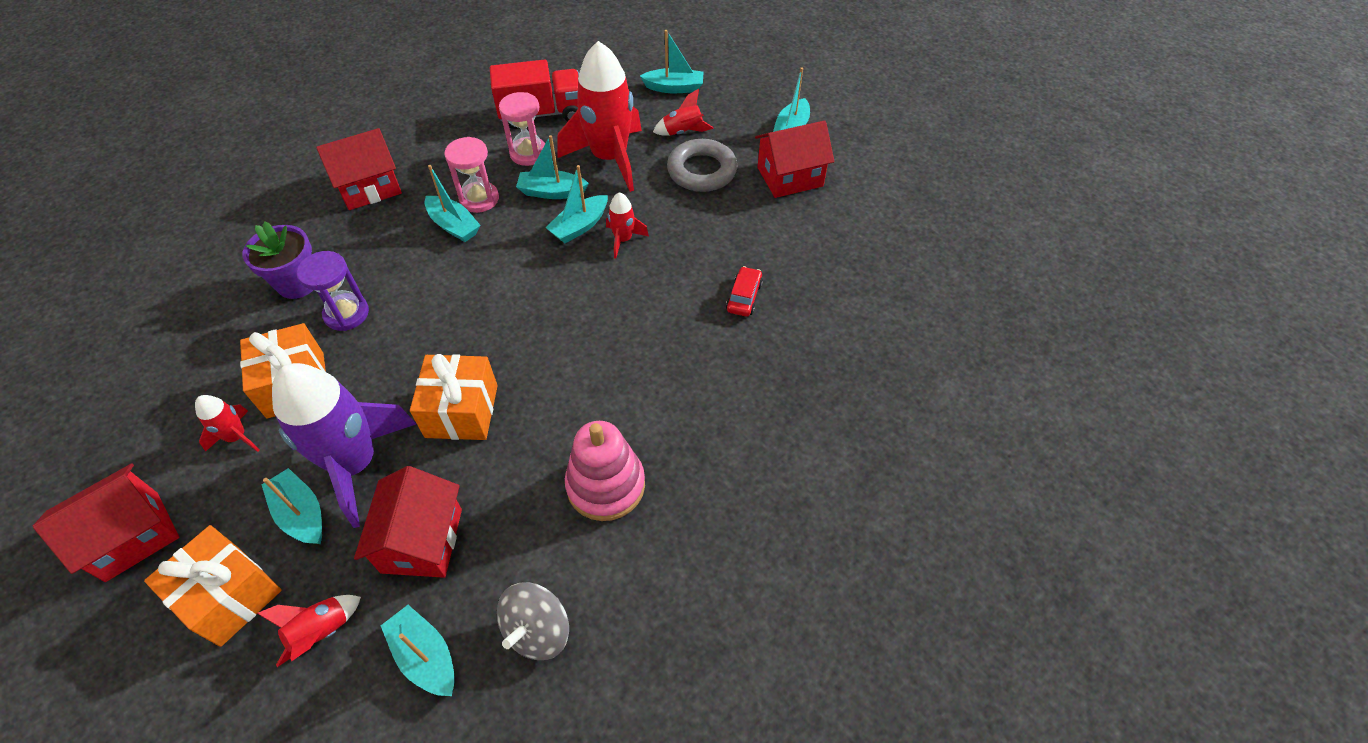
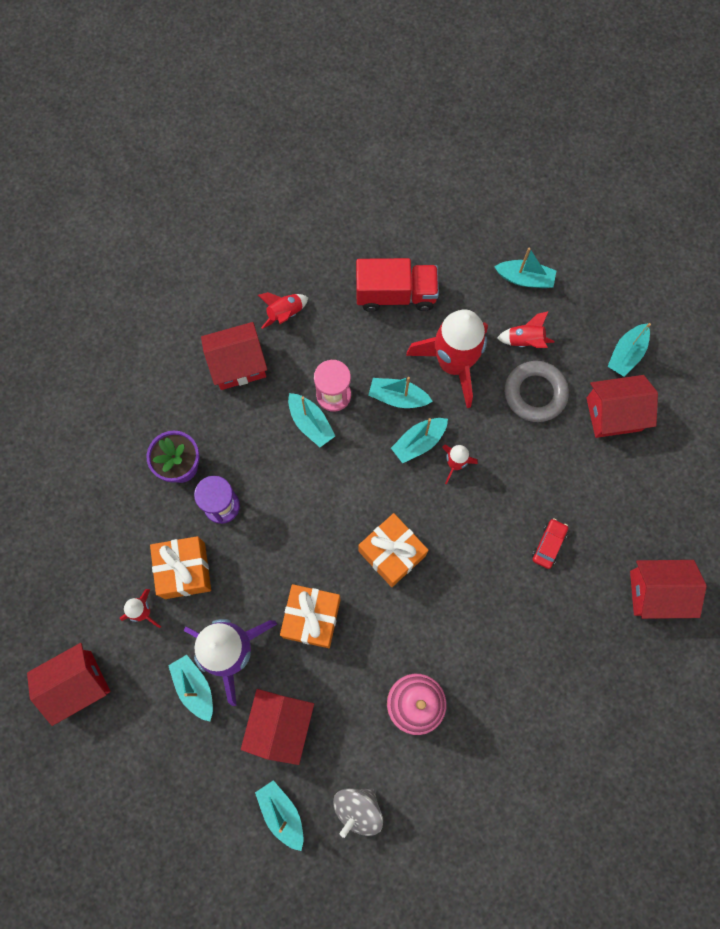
camera: 10 degrees right, 20 degrees up
orange gift [144,525,282,647] -> orange gift moved to [358,513,428,587]
red rocket [257,595,361,667] -> red rocket moved to [258,292,308,329]
pink hourglass [499,92,545,166] -> none
none -> red house [630,560,707,619]

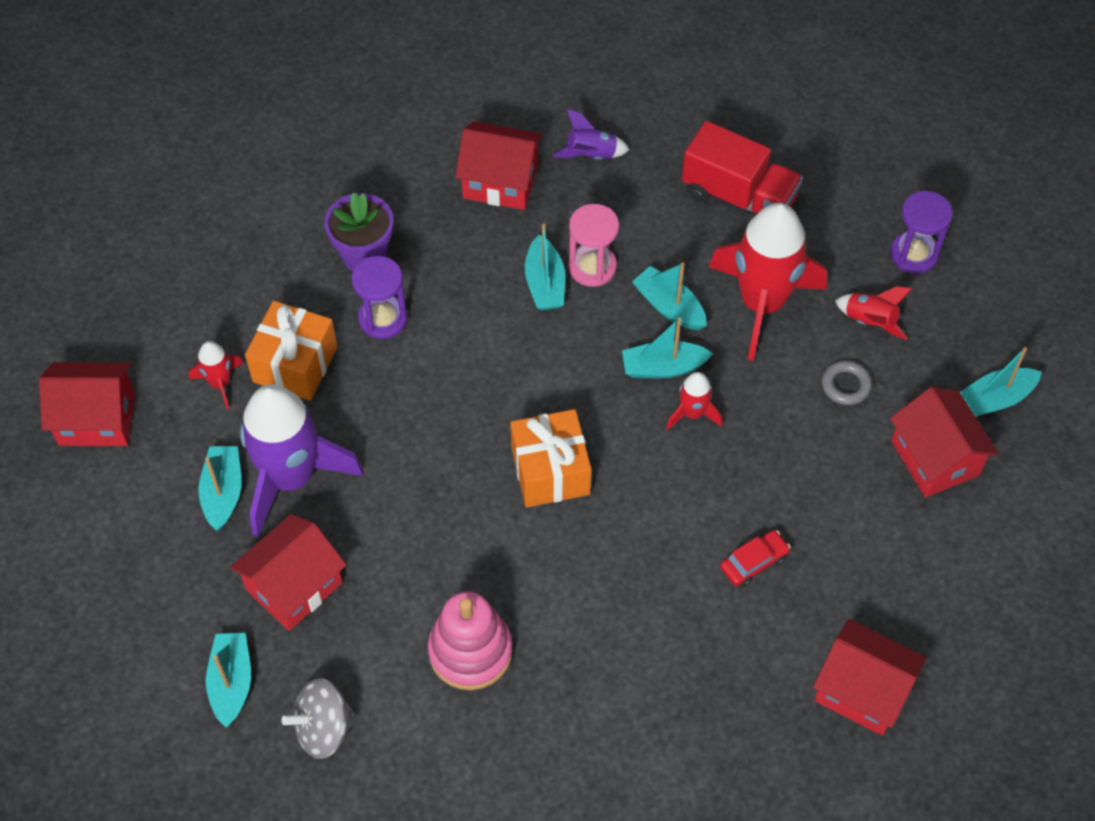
camera: 30 degrees right, 15 degrees down
red rocket [258,292,308,329] -> purple rocket [553,109,630,160]
orange gift [280,584,341,648] -> none
turquoise boat [494,248,556,288] -> purple hourglass [890,191,953,274]
grey ring [505,361,569,422] -> grey ring [822,361,872,405], size x0.55
red house [587,375,658,438] -> red house turned 45 degrees clockwise [890,387,999,498]

